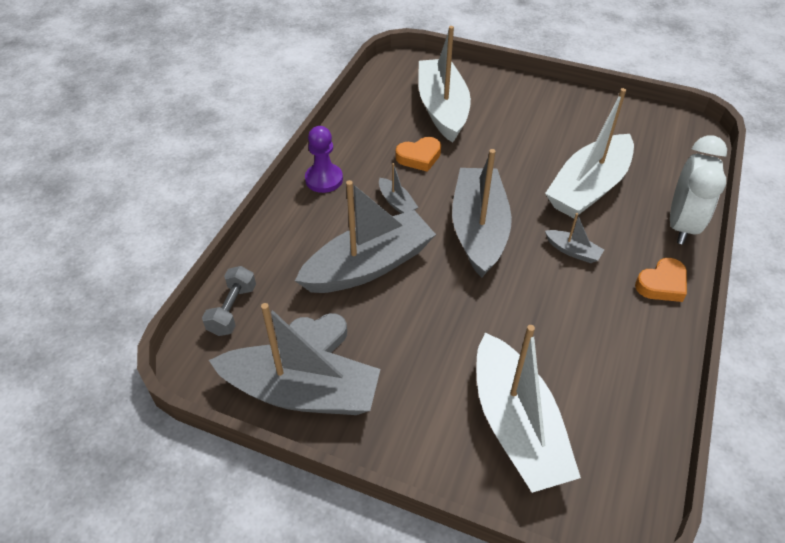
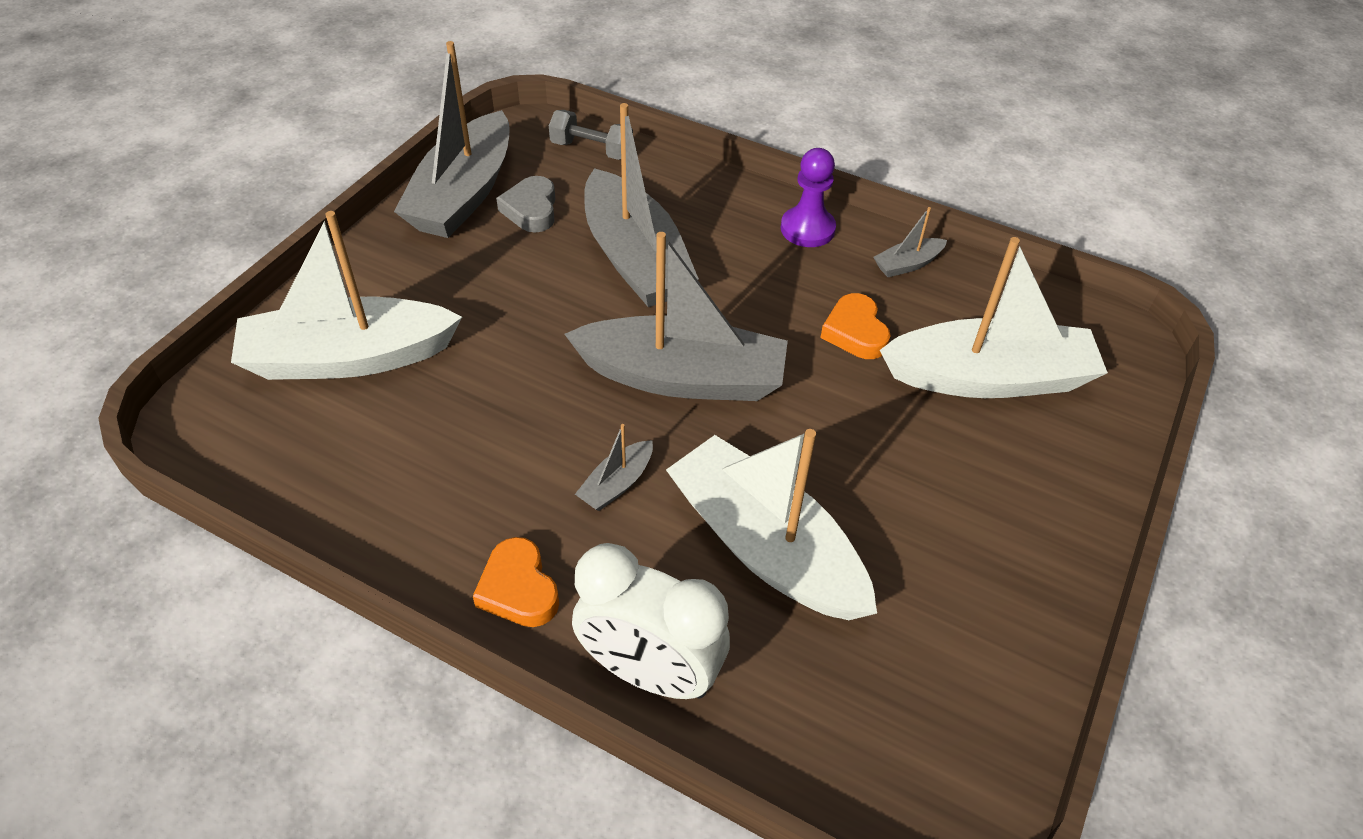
camera: 95 degrees right, 0 degrees up
grey boat [379,163,418,214] -> grey boat moved to [873,207,947,277]

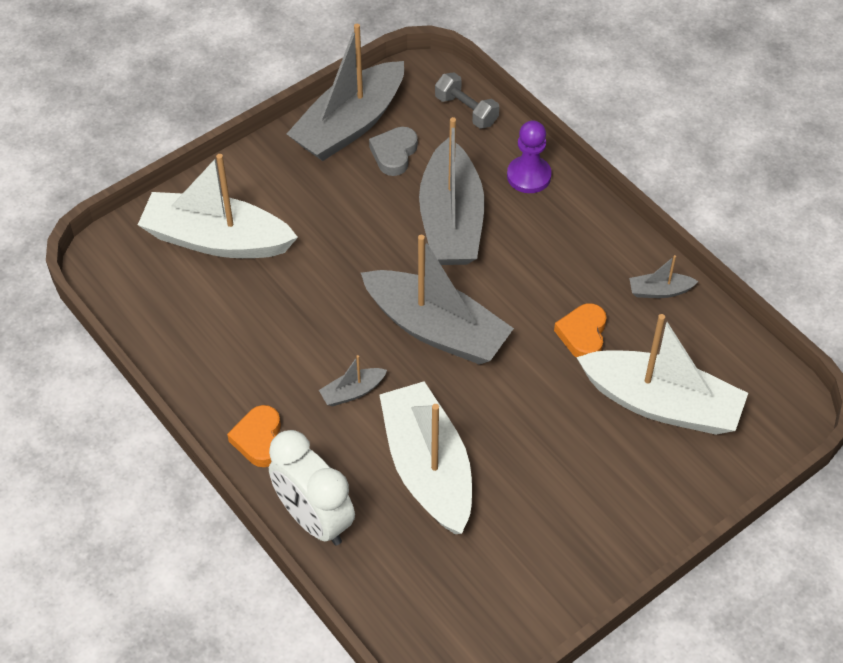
camera: 25 degrees right, 5 degrees up
purple pawn [781,148,836,247] -> purple pawn moved to [507,121,552,193]

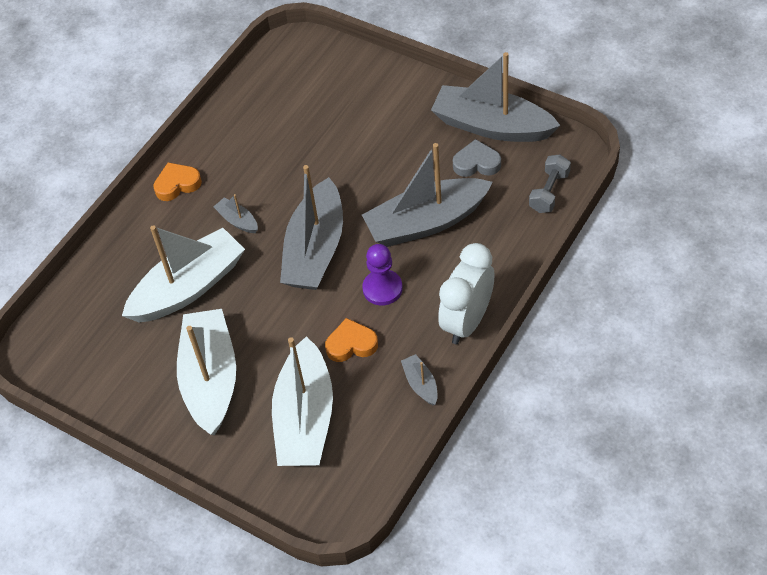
camera: 75 degrees right, 0 degrees up
white boat [138,154,298,258] -> white boat moved to [177,309,236,435]
white clock [269,430,355,545] -> white clock moved to [438,243,495,344]
purple pawn [507,121,552,193] -> purple pawn moved to [362,244,403,306]

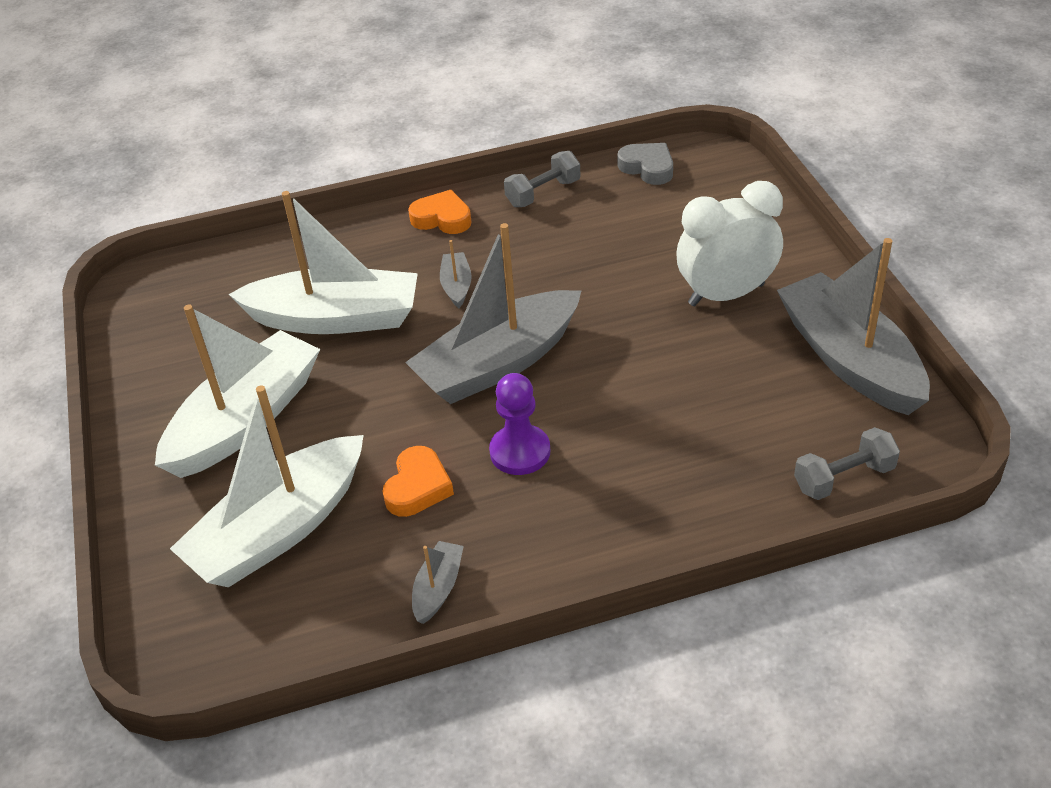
camera: 40 degrees right, 10 degrees down
orange heart [325,318,378,362] -> orange heart turned 75 degrees clockwise [382,446,454,517]
grey boat [362,143,493,247] -> none
white clock [438,243,495,344] -> white clock moved to [676,181,783,306]
grey heart [453,139,501,177] -> grey heart moved to [617,143,673,185]
none -> grey dumbbell [504,151,581,207]

